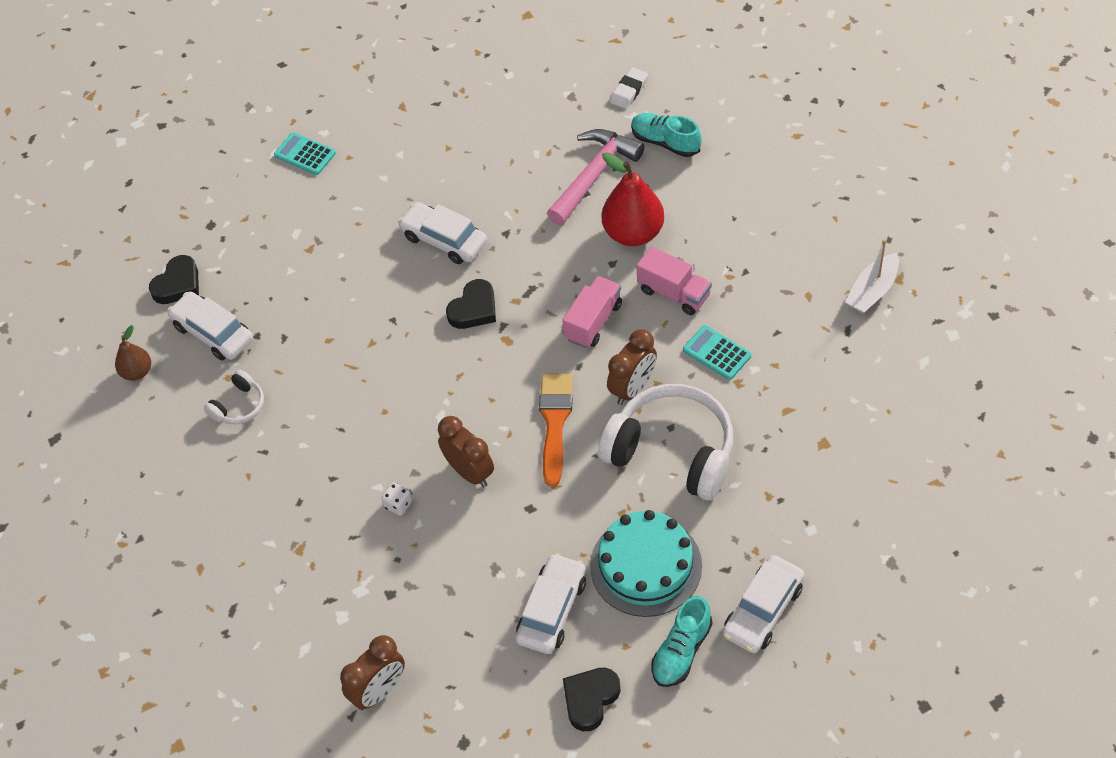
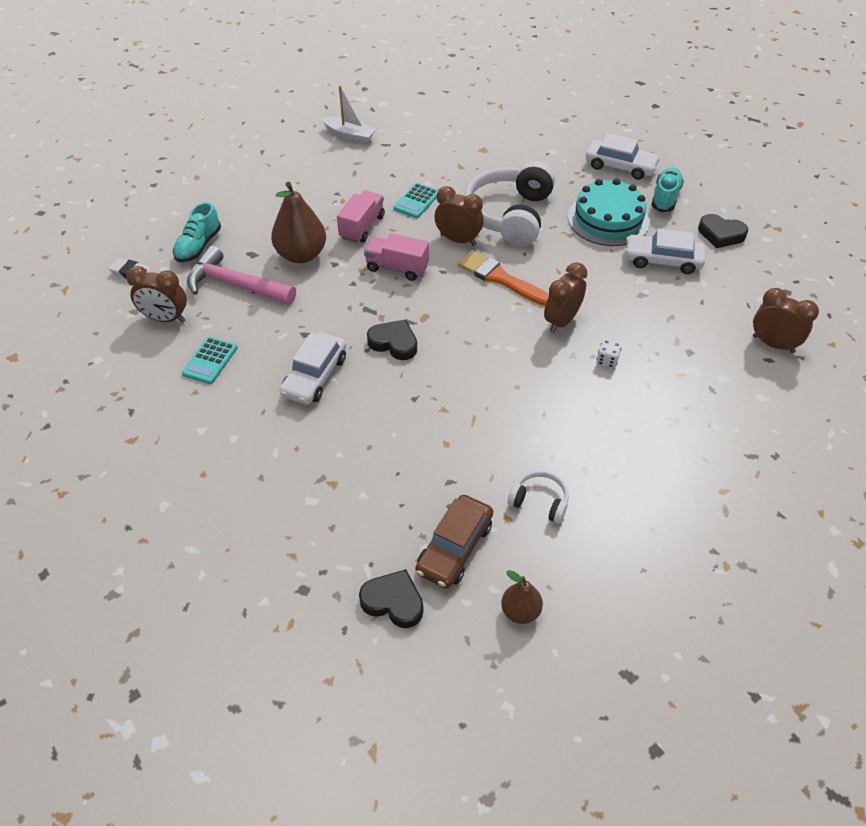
camera: 105 degrees left, 5 degrees down
white car [167,291,253,361] -> brown car [415,495,493,589]
turquoise calculator [274,132,336,175] -> turquoise calculator moved to [182,336,238,384]
orange brush [539,374,573,486] -> orange brush turned 45 degrees clockwise [458,250,549,306]
red pear [602,152,664,246] -> brown pear [271,182,326,263]
turquoise shoe [652,596,712,687] -> turquoise shoe turned 90 degrees counterclockwise [651,167,684,212]
none -> brown clock [126,266,187,323]

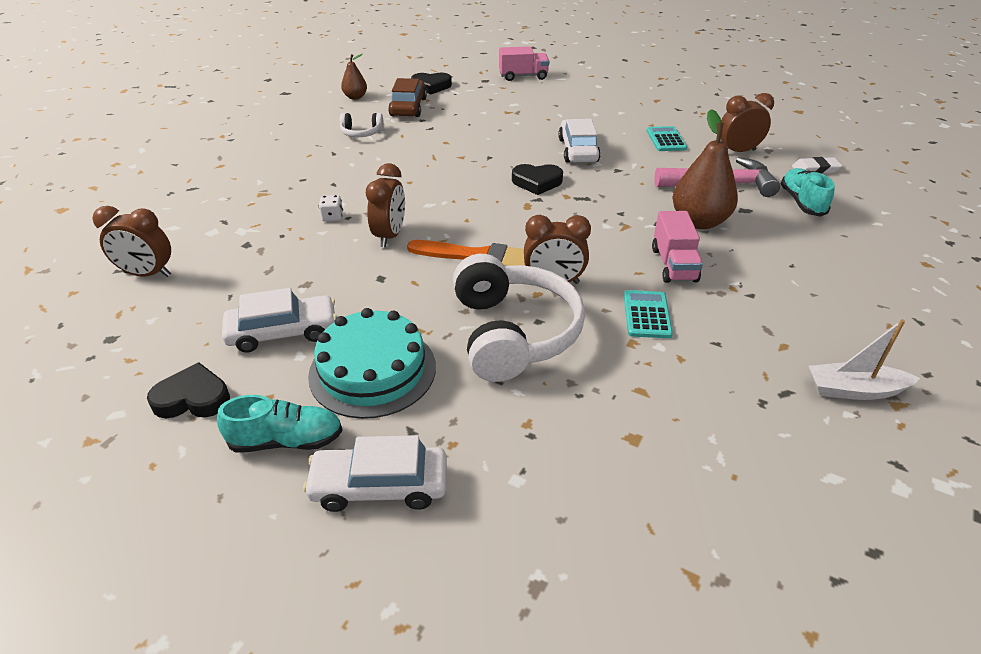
camera: 155 degrees right, 10 degrees down
pink truck [364,233,429,281] -> pink truck moved to [499,46,549,81]
turquoise shoe [651,167,684,212] -> turquoise shoe turned 90 degrees counterclockwise [217,395,343,453]

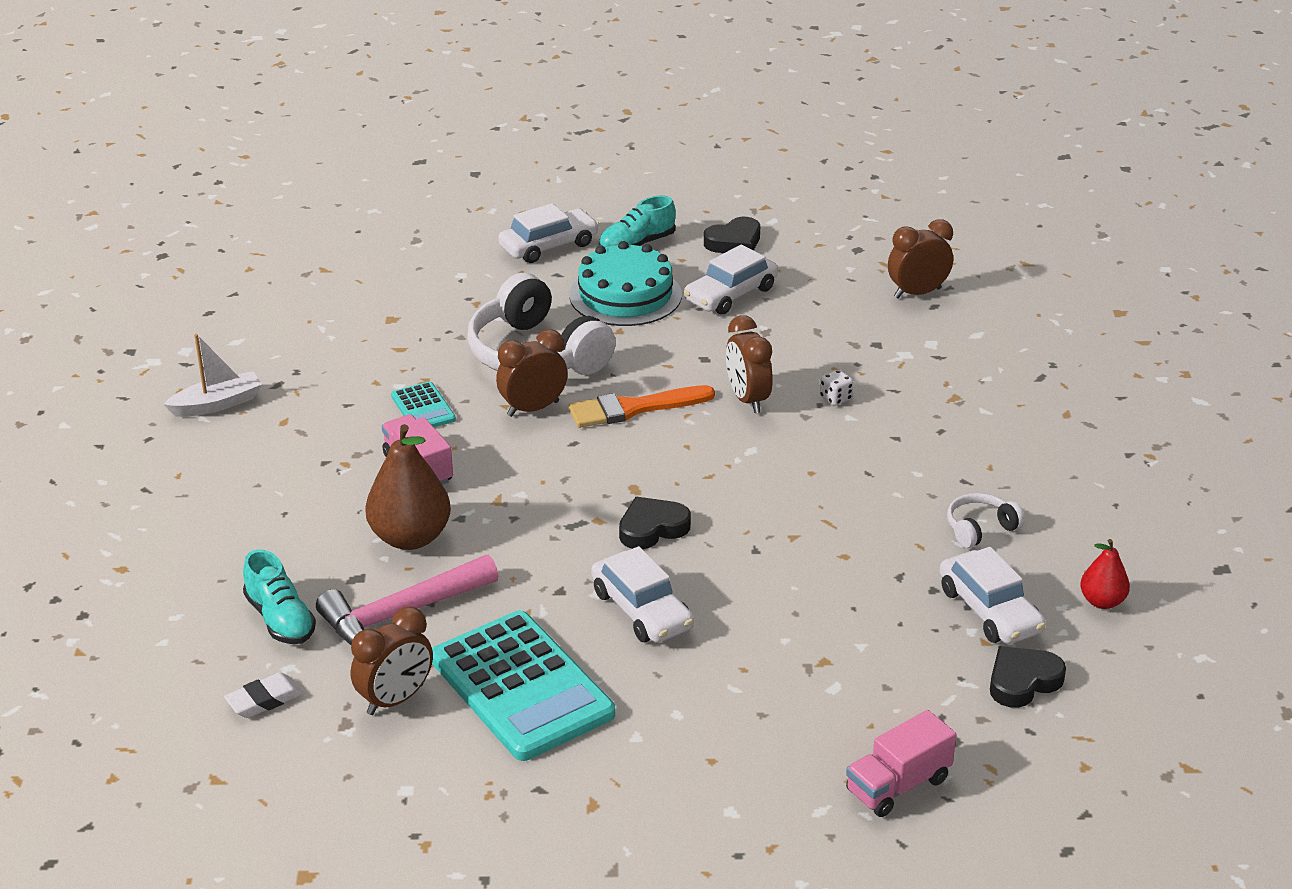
camera: 150 degrees right, 5 degrees down
brown pear [341,54,367,100] -> red pear [1080,539,1130,609]
brown car [388,78,427,117] -> white car [939,547,1046,644]
turquoise calculator [647,126,687,151] -> turquoise calculator [432,610,615,761], size x2.15

